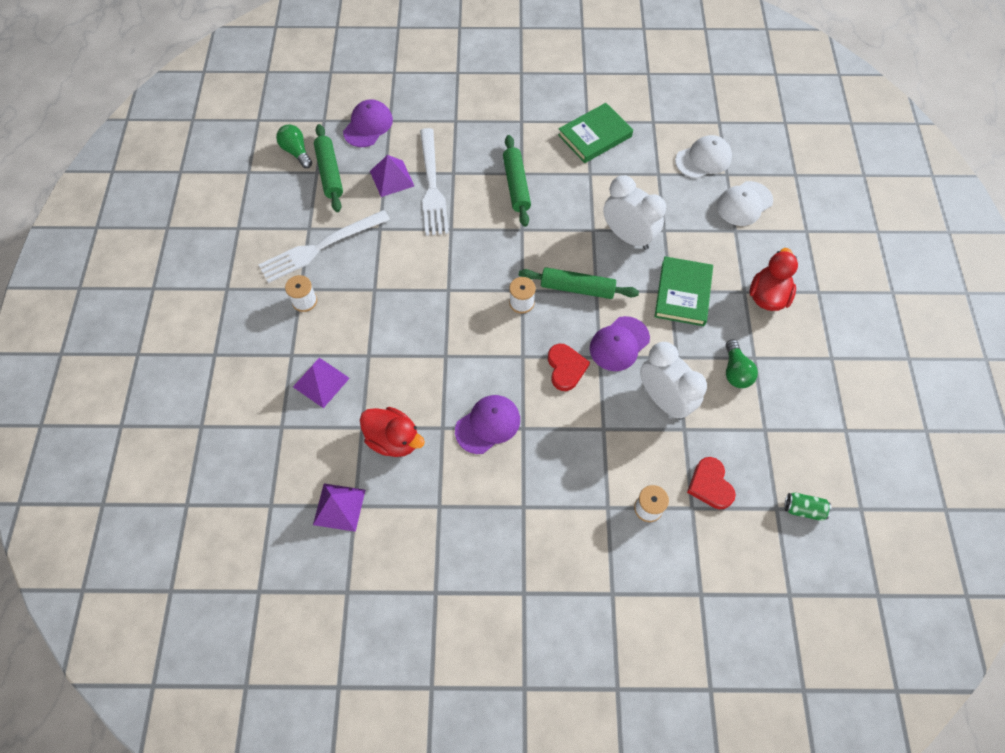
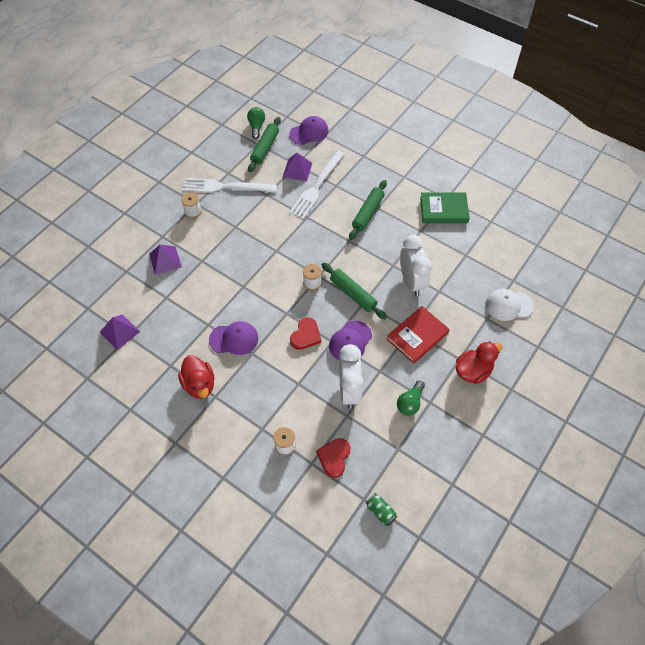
camera: 35 degrees right, 5 degrees down
red duck [360,407,425,457] -> red duck moved to [178,355,215,399]
purple cap [590,316,650,371] -> purple cap turned 45 degrees counterclockwise [329,320,372,360]
green book [654,256,713,326] -> red book [387,306,449,364]
white cap [675,135,732,178] -> none

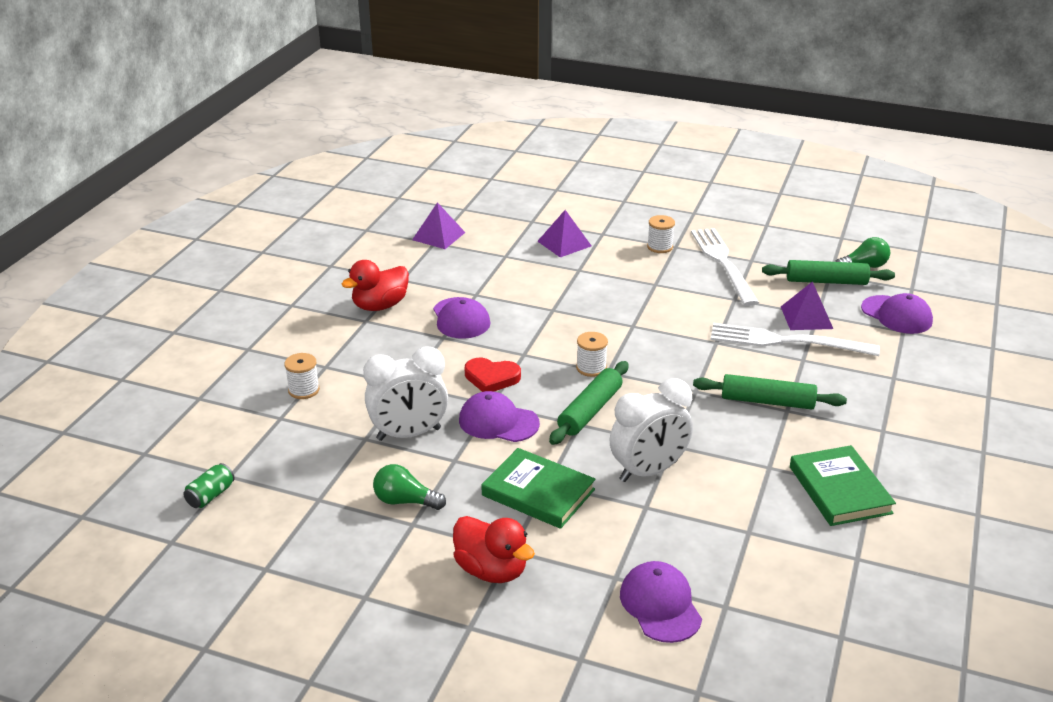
camera: 75 degrees right, 25 degrees down
red heart [316,438,350,478] -> none
red book [387,306,449,364] -> green book [481,448,596,529]
white cap [485,289,534,321] -> purple cap [620,561,702,643]

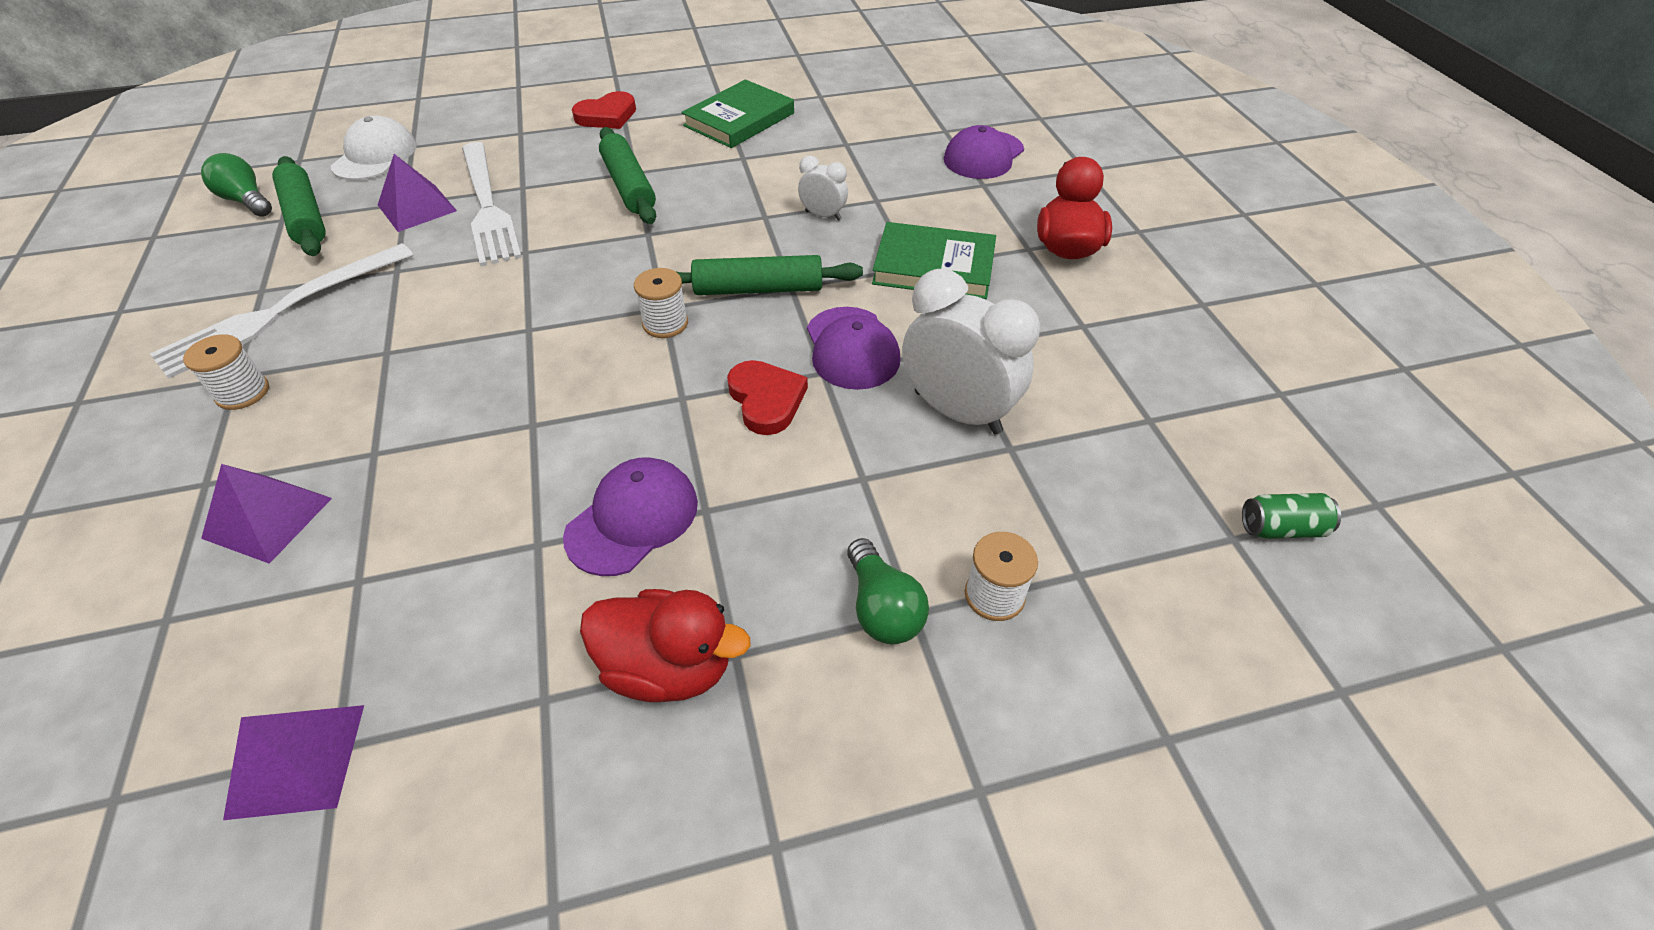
camera: 125 degrees left, 15 degrees up
green light bulb [373,464,446,510] -> green light bulb moved to [847,538,929,644]
green book [481,448,596,529] -> green book turned 75 degrees counterclockwise [872,222,996,299]
white clock [610,379,693,482] -> white clock [798,156,848,221], size x0.50
purple cap [861,293,933,334] -> white cap [331,115,417,181]
none -> red heart [572,91,636,129]

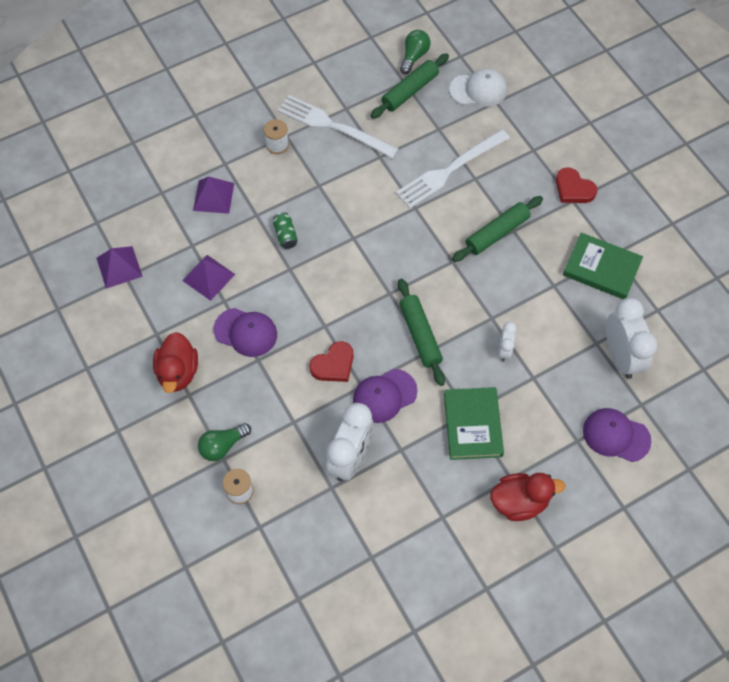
camera: 75 degrees right, 15 degrees up
purple pyramid [378,154,457,232] -> purple pyramid moved to [182,255,235,301]
white spool [634,268,688,338] -> none
green can [1242,493,1341,539] -> green can moved to [273,212,298,249]
none -> white clock [606,298,657,379]

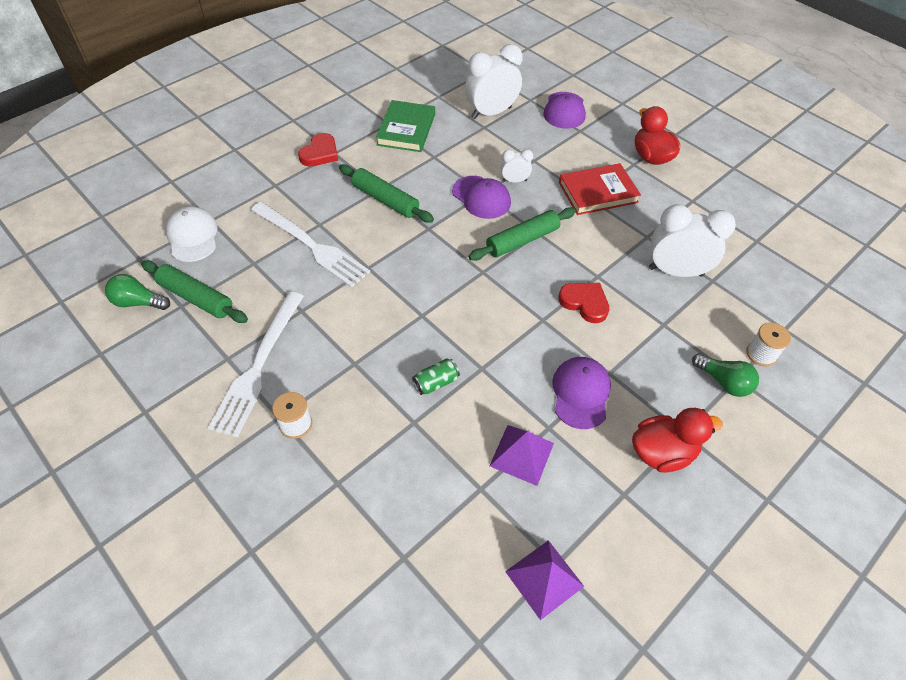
camera: 105 degrees left, 10 degrees down
purple pyramid [193,177,234,214] -> none
purple cap [353,369,418,423] -> purple cap moved to [452,176,511,219]
green book [444,387,504,460] -> red book [559,163,641,215]

